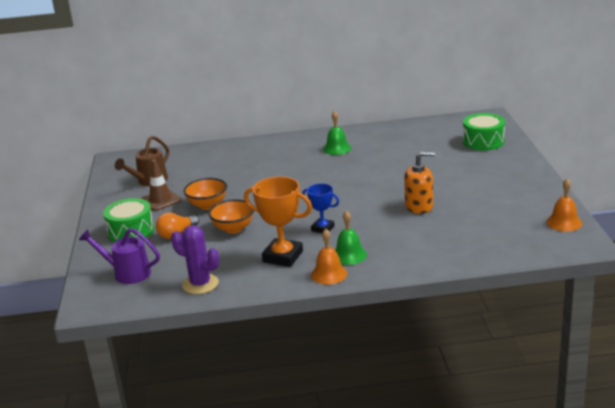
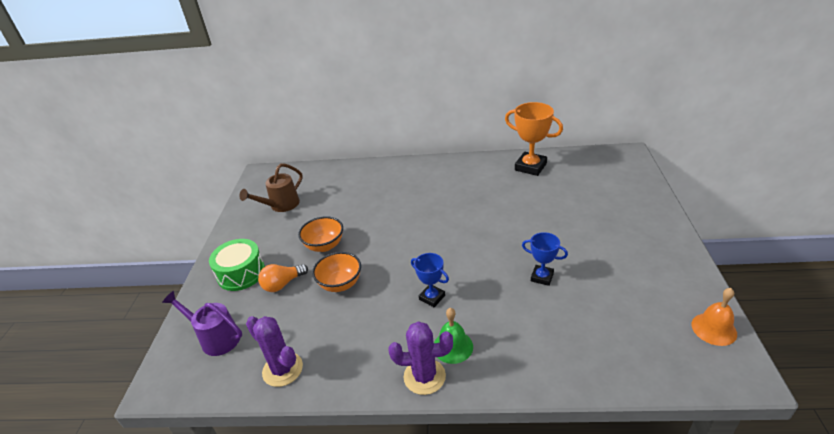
camera: 10 degrees right, 10 degrees up
brown traffic cone [140,159,181,211] -> none
orange trophy [244,176,312,267] -> orange trophy moved to [505,102,563,176]
orange bell [311,229,347,285] -> purple cactus [388,321,453,395]
green bell [323,111,351,155] -> none
orange soap dispenser [404,151,435,214] -> blue trophy [522,232,568,286]
green drum [463,113,505,151] -> none

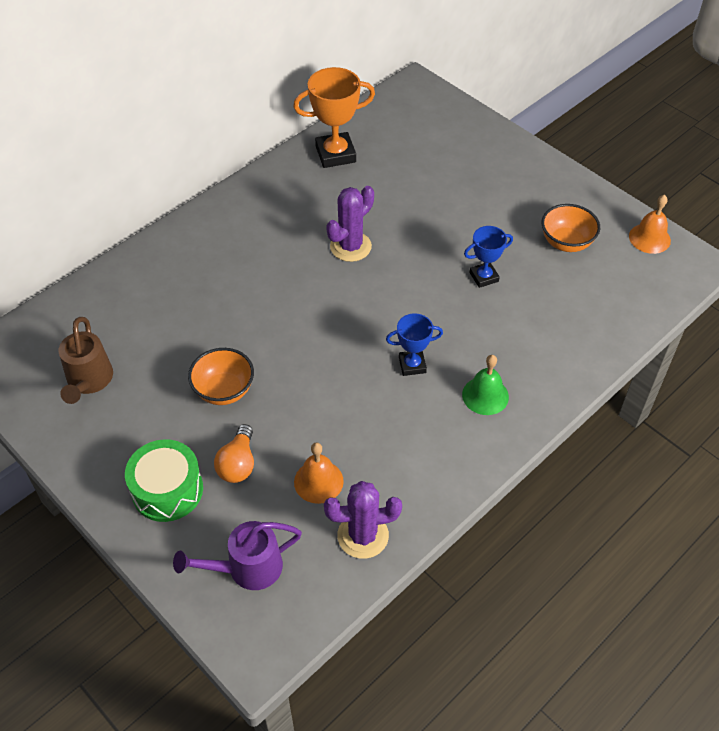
camera: 50 degrees left, 15 degrees up
orange bowl [312,252,361,292] -> orange bowl moved to [542,204,600,252]
purple cactus [388,321,453,395] -> purple cactus moved to [326,186,374,262]
none -> orange bell [294,442,344,504]

